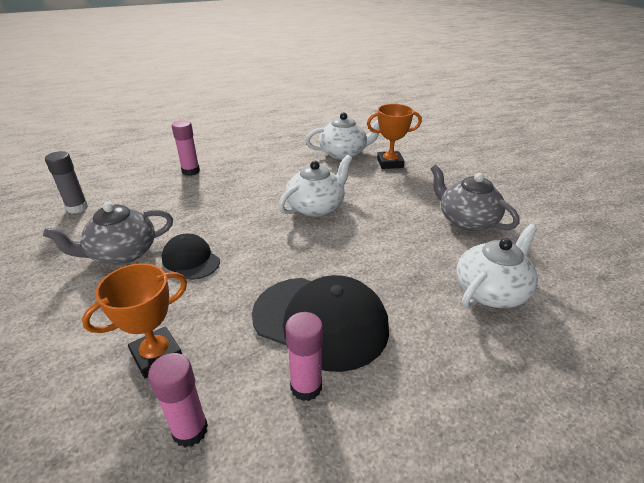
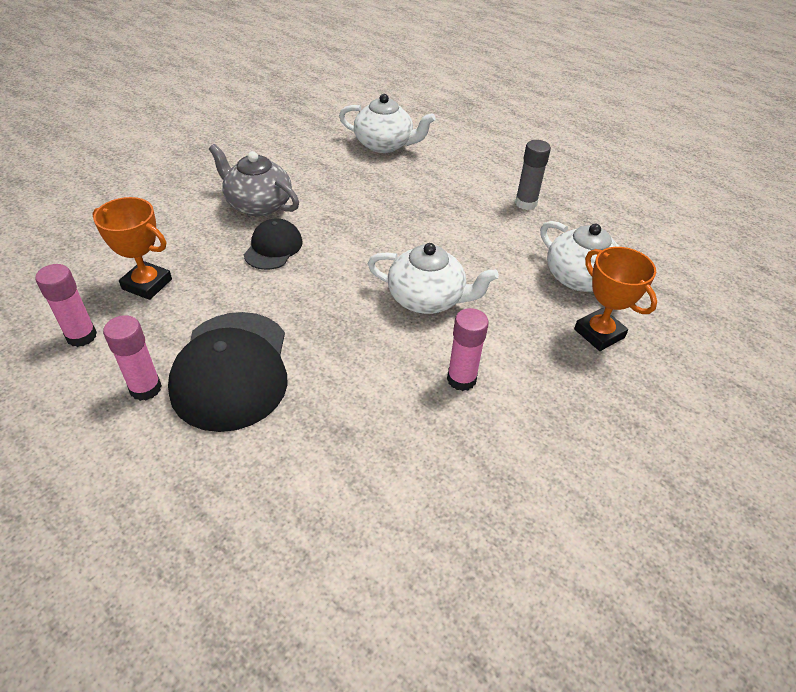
camera: 60 degrees right, 10 degrees up
grey glue stick [45,151,88,213] -> grey glue stick moved to [515,140,551,210]
pink glue stick [172,120,200,176] -> pink glue stick moved to [447,308,489,391]
grey teapot [431,165,520,231] -> none
white teapot [456,224,538,308] -> white teapot moved to [339,94,436,153]

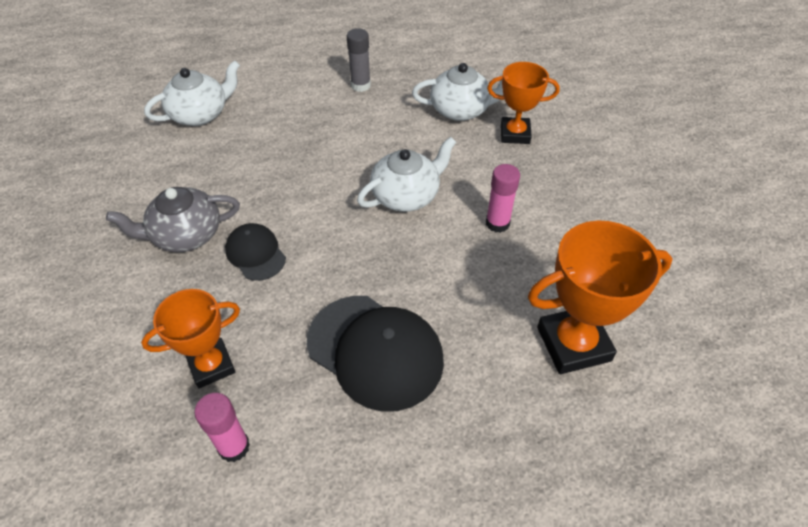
camera: 50 degrees left, 5 degrees up
pink glue stick [103,315,162,401] -> none
none -> orange trophy [528,221,673,374]

